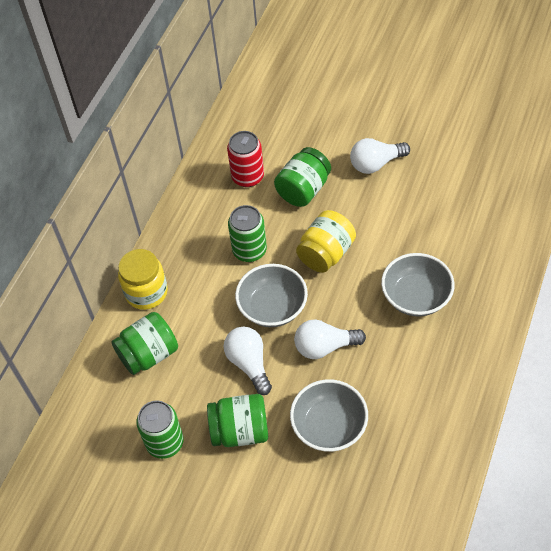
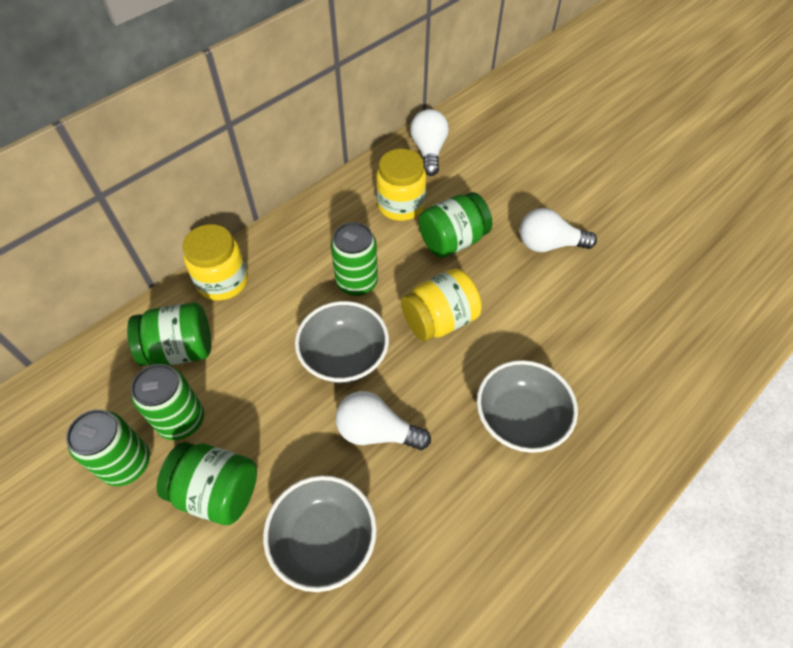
camera: 20 degrees right, 0 degrees up
white light bulb [224,327,272,395] -> white light bulb moved to [410,109,449,176]
red can [227,131,264,187] -> yellow jar [376,149,426,221]
none -> green can [131,364,204,440]

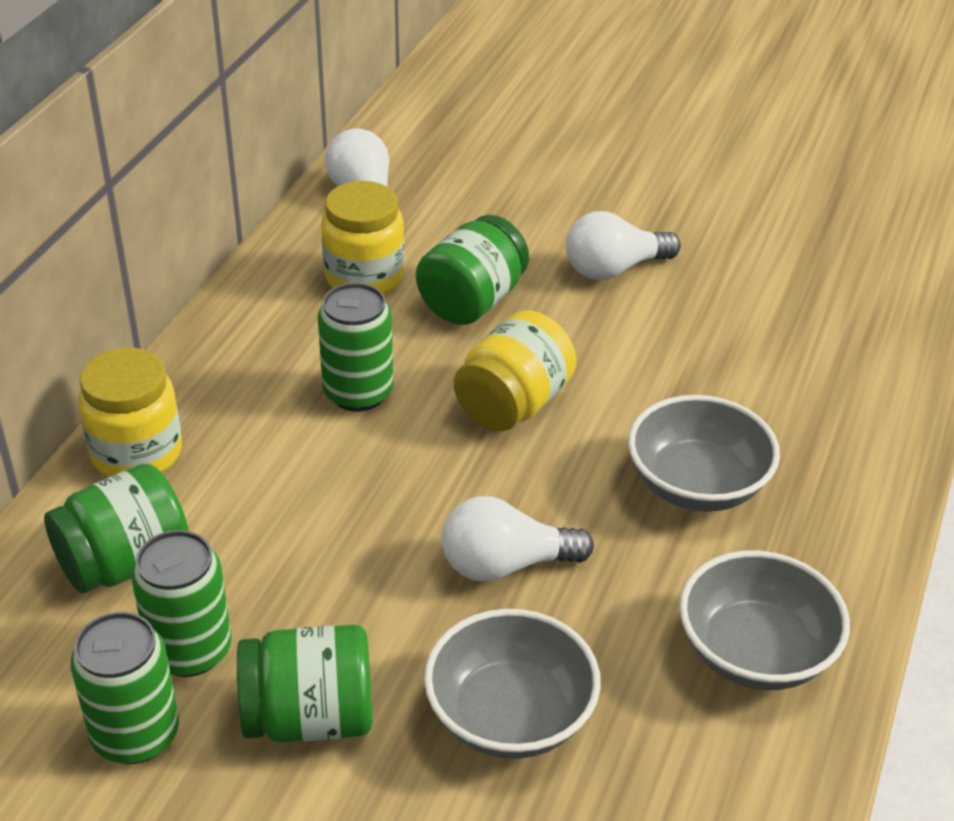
camera: 25 degrees left, 15 degrees down
grey bowl [295,301,389,383] -> grey bowl moved to [679,551,850,690]

